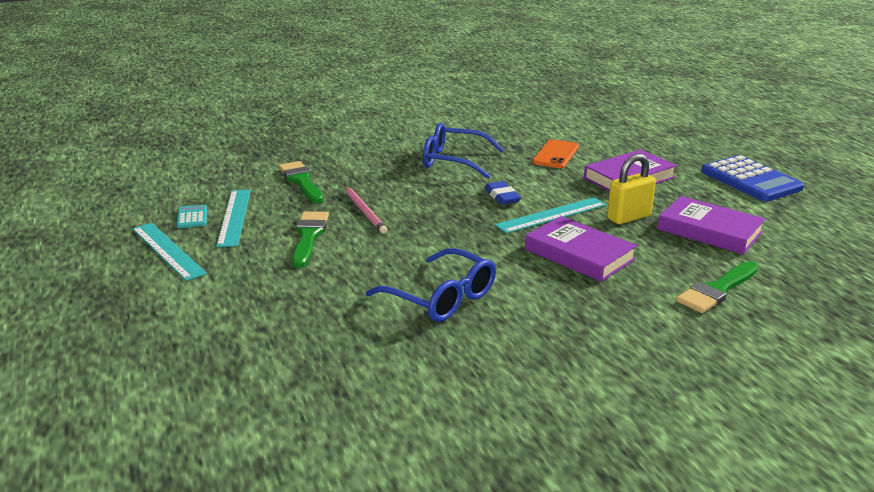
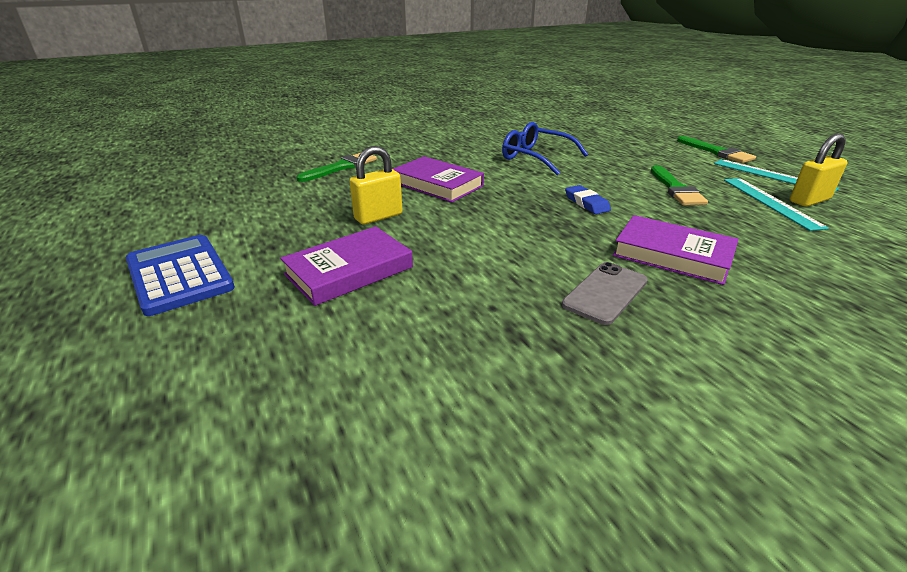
camera: 175 degrees right, 5 degrees up
turquoise calculator [177,205,207,228] -> yellow padlock [790,133,847,207]
green brush [279,161,324,203] -> green brush moved to [677,136,756,163]
pink pencil [345,186,387,234] -> none
blue glasses [423,123,504,179] -> grey phone [562,262,648,325]
blue eraser [484,181,521,205] -> blue eraser moved to [565,185,611,214]
turquoise ruler [495,197,607,234] -> none
orange phone [532,139,579,168] -> none
purple book [657,196,766,254] -> purple book moved to [613,215,739,285]

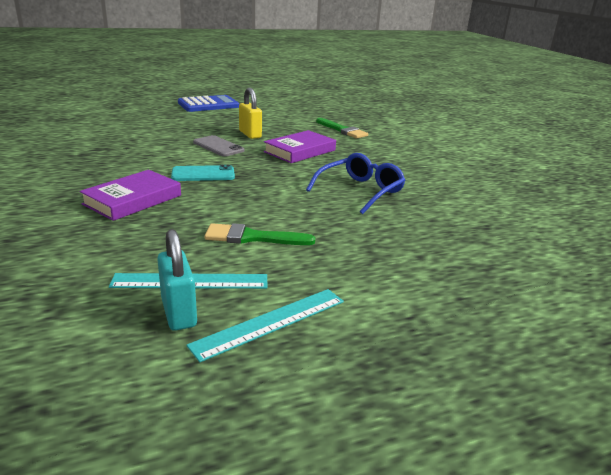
camera: 95 degrees right, 5 degrees down
purple book [280,226,413,306] -> none
grey phone [562,262,648,325] -> grey phone moved to [193,135,244,157]
blue eraser [565,185,611,214] -> none
green brush [677,136,756,163] -> none
yellow padlock [790,133,847,207] -> turquoise padlock [157,229,197,331]
none -> turquoise phone [171,165,235,181]

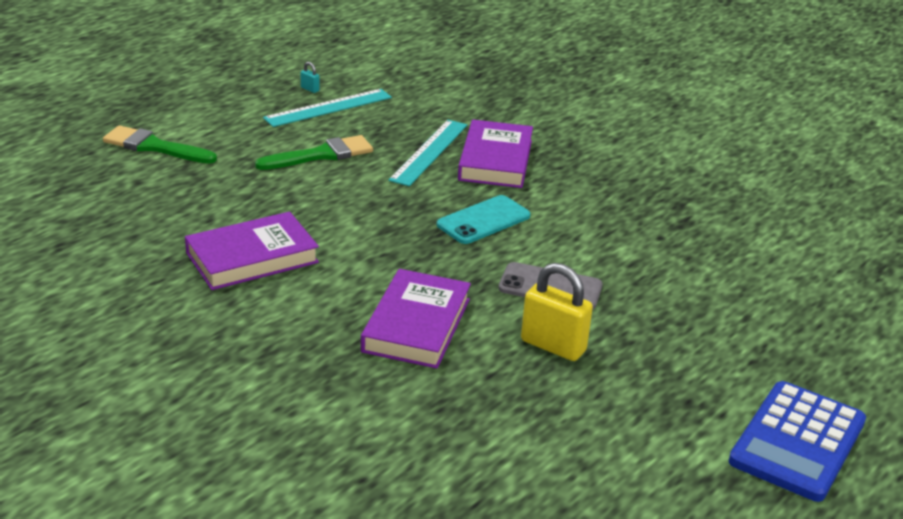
camera: 150 degrees right, 5 degrees up
turquoise padlock [157,229,197,331] -> turquoise padlock [301,62,320,93], size x0.41
turquoise ruler [186,289,344,362] -> turquoise ruler moved to [388,120,467,186]
blue glasses [306,153,405,214] -> purple book [185,212,319,290]
green brush [316,118,368,139] -> green brush moved to [103,125,217,164]

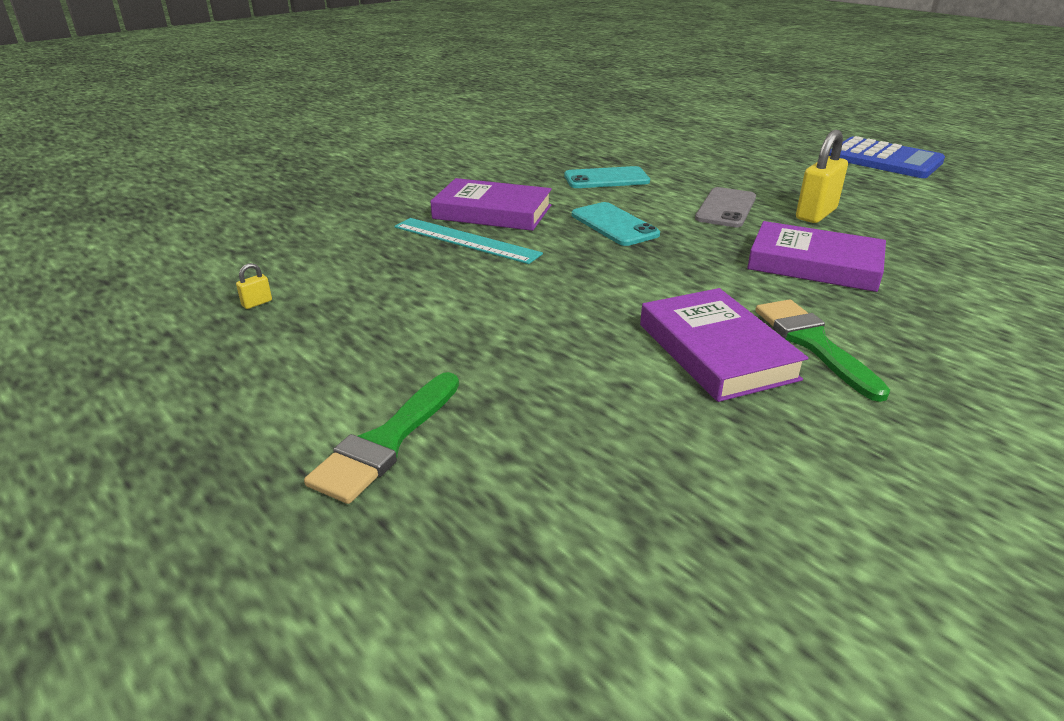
camera: 80 degrees left, 0 degrees up
green brush [255,135,373,170] -> green brush moved to [755,299,890,402]
turquoise ruler [263,89,392,127] -> none
turquoise padlock [301,62,320,93] -> yellow padlock [236,263,272,309]
none -> turquoise phone [564,166,650,188]

